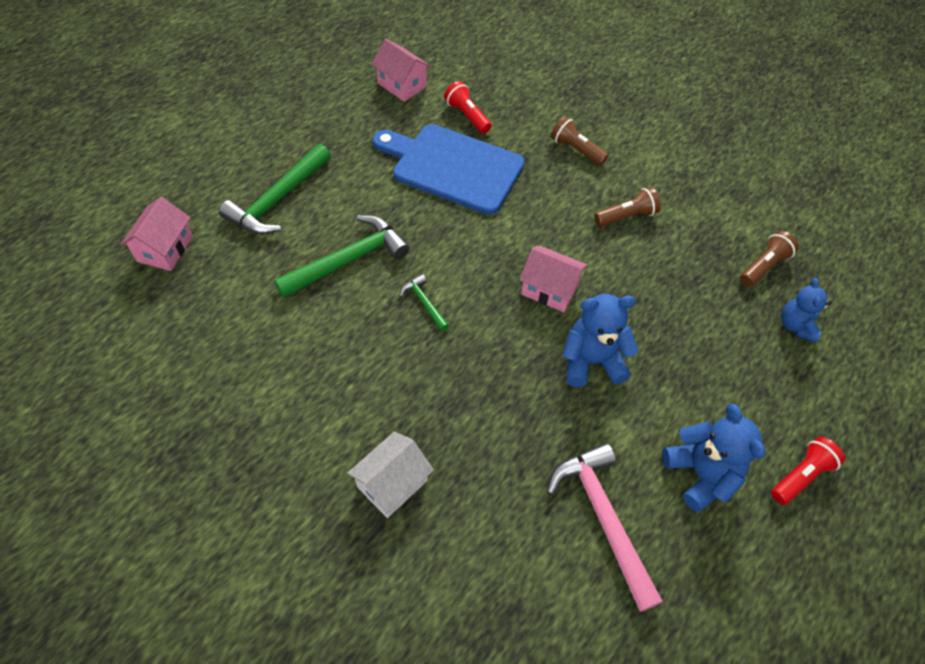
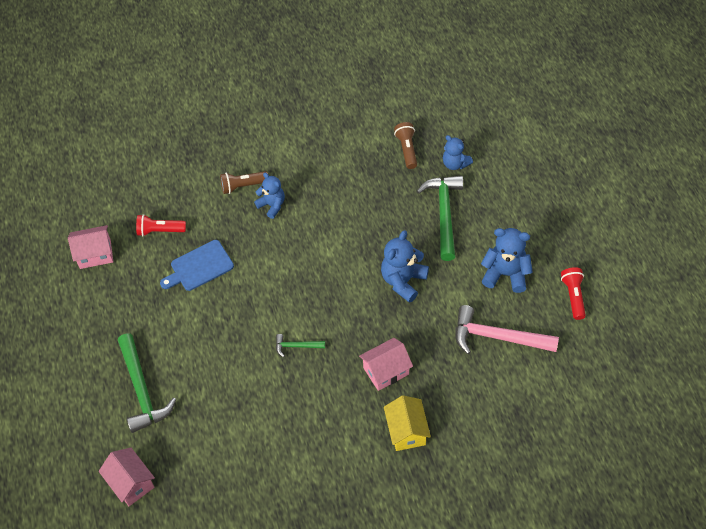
camera: 50 degrees left, 0 degrees up
green hammer [274,215,410,298] -> green hammer moved to [417,176,463,261]
white house [347,432,434,518] -> yellow house [384,395,431,451]
blue cutting board [373,124,525,215] -> blue cutting board [160,240,234,291], size x0.59
pink house [519,245,588,312] -> pink house moved to [359,338,413,391]
brown flashlight [594,187,661,227] -> none
red flashlight [771,437,845,505] -> red flashlight moved to [561,267,586,320]
none -> blue teddy bear [254,173,285,219]

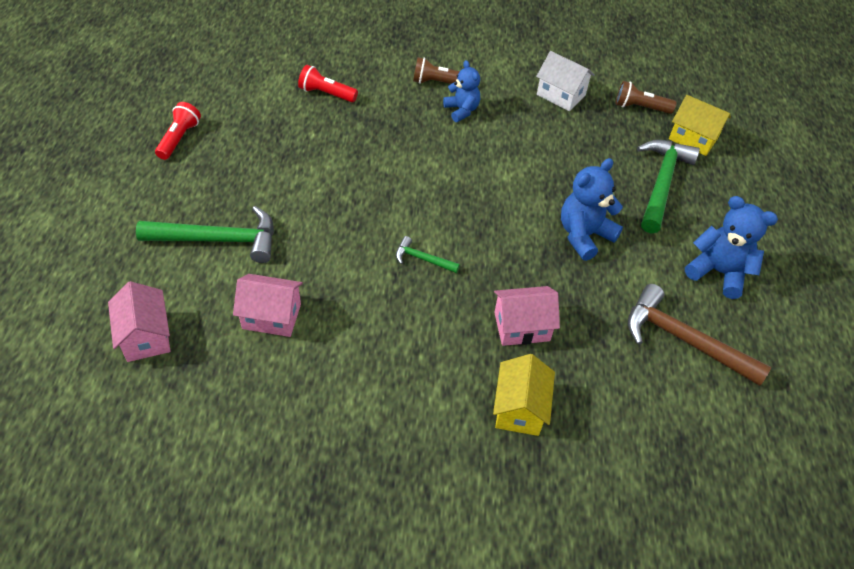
camera: 15 degrees right, 5 degrees down
pink house [68,225,113,269] -> pink house moved to [233,274,303,337]
green hammer [118,334,176,433] -> green hammer turned 90 degrees counterclockwise [136,206,274,263]
blue cutting board [160,240,234,291] -> none
brown flashlight [394,122,417,169] -> brown flashlight turned 90 degrees counterclockwise [616,81,677,114]
blue teddy bear [443,135,473,170] -> yellow house [669,95,731,156]
pink hammer [455,305,559,354] -> brown hammer [628,284,771,386]
red flashlight [561,267,586,320] -> red flashlight moved to [155,102,201,160]
none -> white house [536,51,595,111]

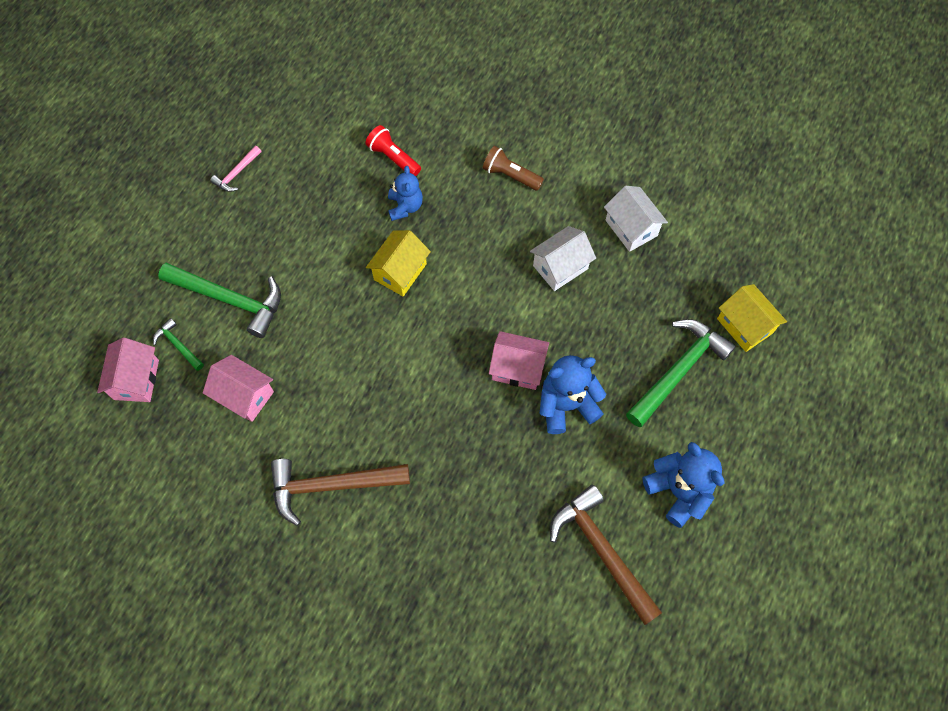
camera: 25 degrees right, 15 degrees up
red flashlight [155,102,201,160] -> pink hammer [210,146,261,192]
green hammer [396,236,460,273] -> green hammer moved to [153,318,204,371]
blue teddy bear [443,60,480,122] -> blue teddy bear moved to [388,166,423,221]
yellow house [493,354,555,436] -> yellow house moved to [366,230,431,296]
pink house [494,286,560,346] -> pink house moved to [489,331,549,390]
brown flashlight [616,81,677,114] -> none
none -> brown hammer [271,459,410,526]
none -> white house [530,226,596,291]

